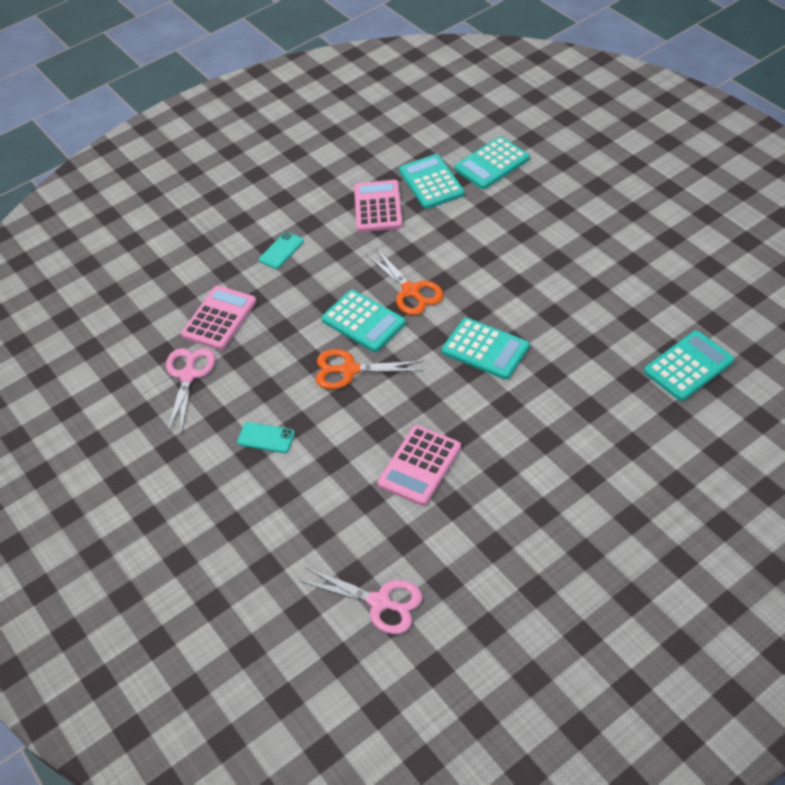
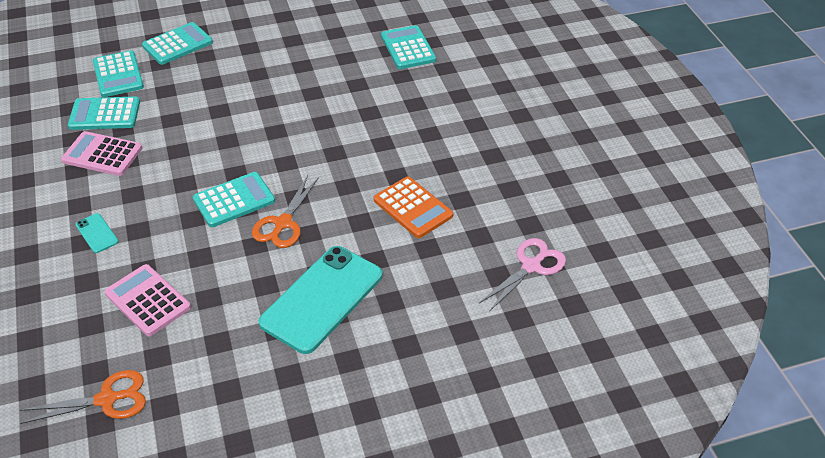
camera: 75 degrees left, 5 degrees down
pink scissors [166,348,215,434] -> none
turquoise phone [237,422,295,453] -> turquoise phone [258,246,383,354], size x2.39
orange scissors [366,248,444,315] -> orange scissors moved to [20,370,146,424]
pink calculator [378,425,461,506] -> orange calculator [374,177,453,238]
turquoise calculator [442,318,530,380] -> turquoise calculator moved to [142,22,213,65]

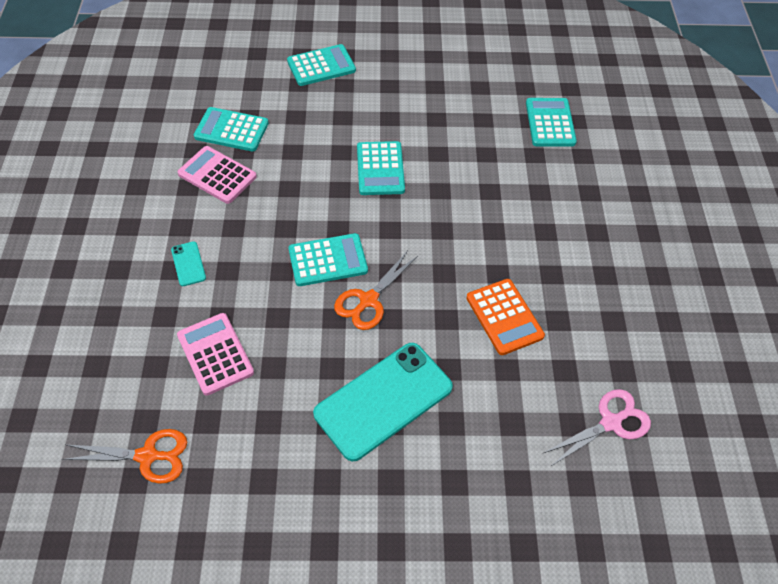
camera: 15 degrees right, 10 degrees up
turquoise calculator [93,50,144,97] -> turquoise calculator moved to [357,141,405,195]

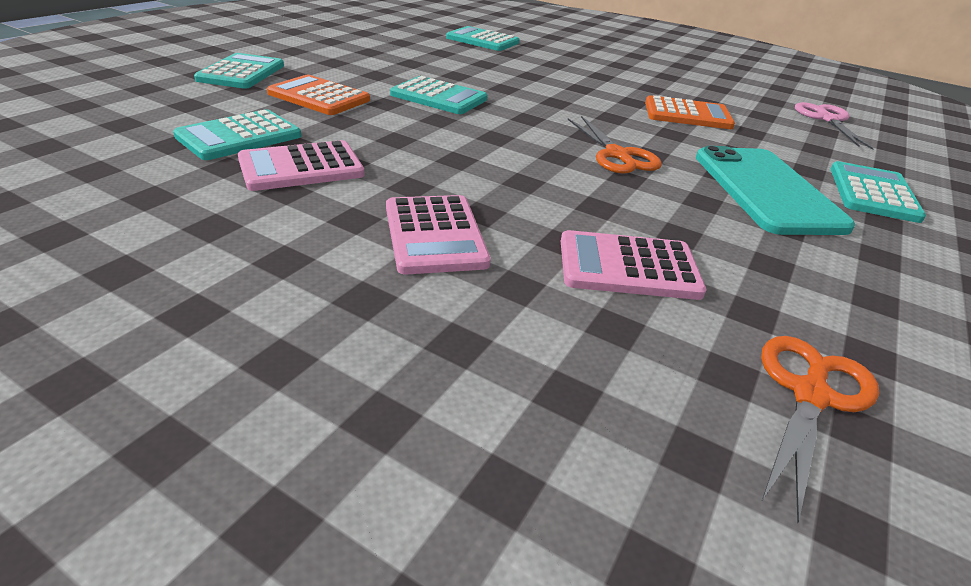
camera: 60 degrees left, 20 degrees down
turquoise phone [171,241,206,286] -> pink calculator [386,195,491,275]
turquoise calculator [288,233,368,286] -> turquoise calculator moved to [831,161,926,223]
none -> orange calculator [267,75,370,115]

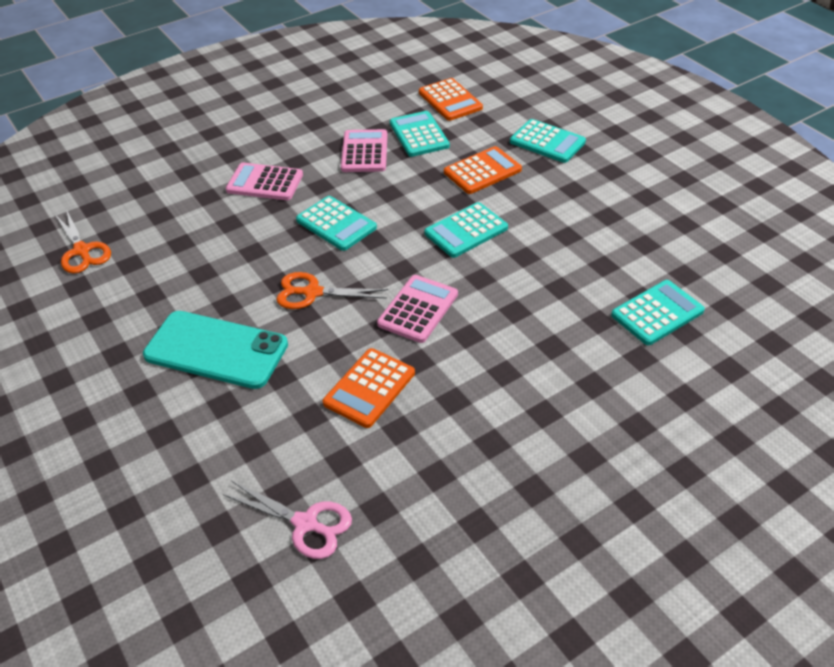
camera: 120 degrees right, 10 degrees up
pink calculator [561,230,706,300] -> pink calculator moved to [377,275,458,343]
turquoise calculator [831,161,926,223] -> turquoise calculator moved to [296,196,377,251]
none -> orange calculator [419,78,483,121]

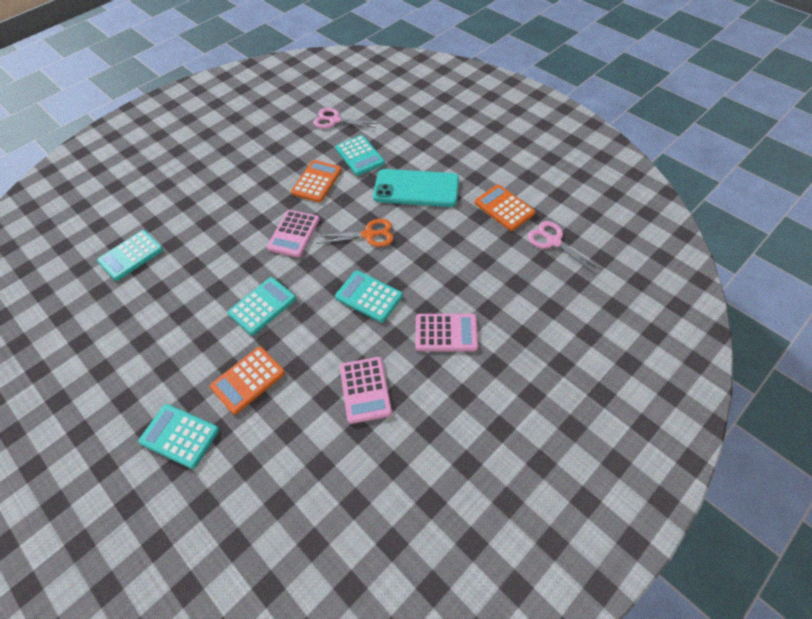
camera: 170 degrees right, 10 degrees up
orange scissors [56,209,111,274] -> pink scissors [528,221,602,274]
turquoise calculator [390,111,450,157] -> turquoise calculator moved to [335,135,385,176]
orange calculator [419,78,483,121] -> orange calculator moved to [475,185,535,231]

